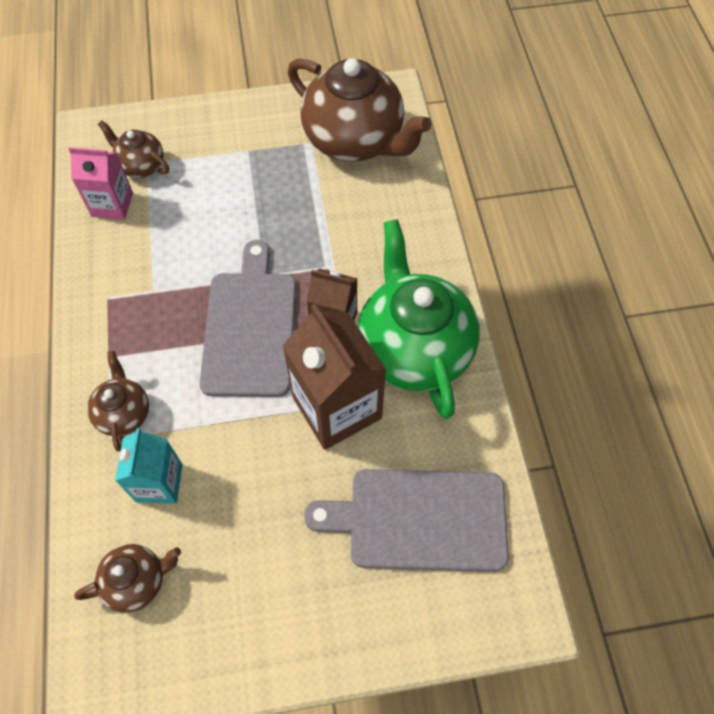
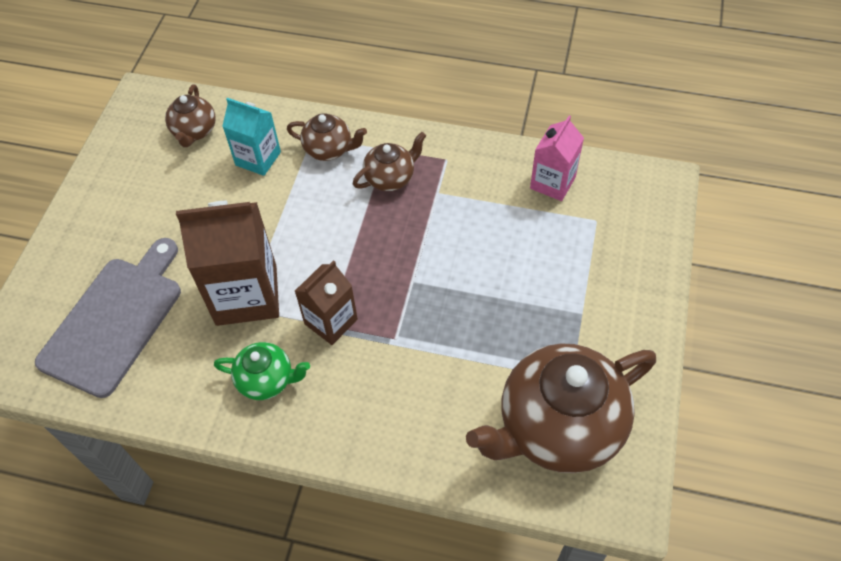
camera: 115 degrees right, 5 degrees down
brown teapot [98,120,169,178] -> brown teapot moved to [353,132,426,191]
grey cutting board [199,240,296,397] -> none
green teapot [358,219,480,419] -> green teapot [214,342,310,400], size x0.48

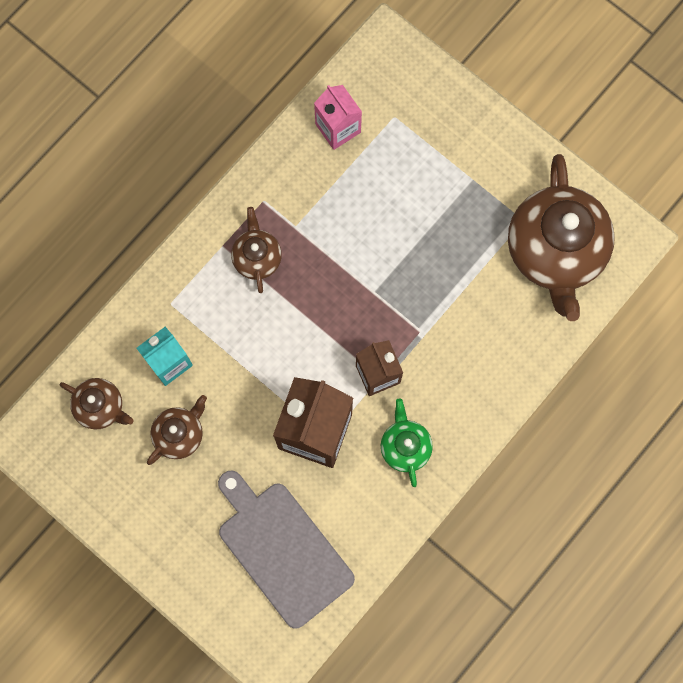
camera: 65 degrees left, 20 degrees up
green teapot [214,342,310,400] -> green teapot turned 45 degrees counterclockwise [381,398,433,487]
brown teapot [287,113,367,161] -> brown teapot moved to [147,395,207,465]

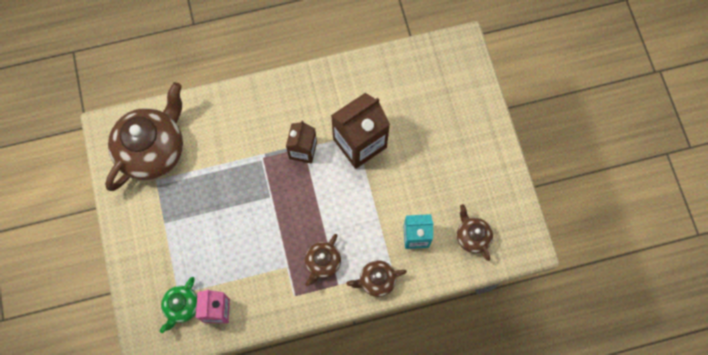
camera: 145 degrees left, 5 degrees down
brown teapot [147,395,207,465] -> brown teapot moved to [346,260,407,297]
grey cutting board [218,471,355,629] -> none
green teapot [381,398,433,487] -> green teapot moved to [160,277,197,333]

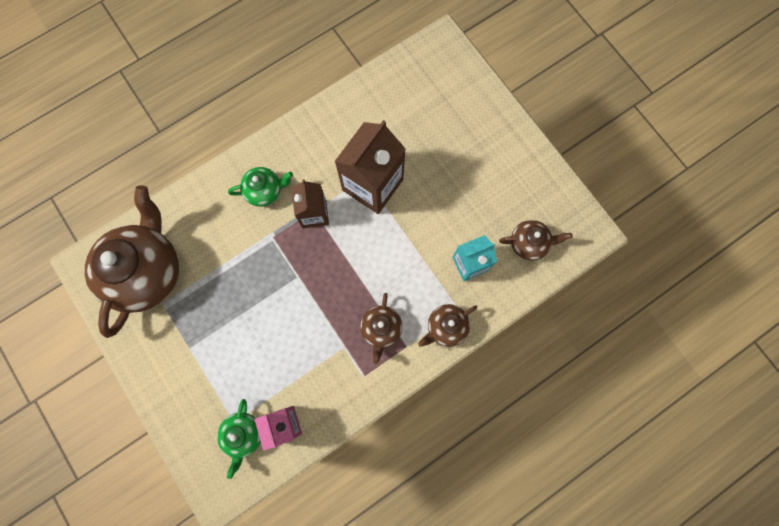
camera: 20 degrees left, 5 degrees up
brown teapot [457,204,493,261] -> brown teapot turned 135 degrees clockwise [499,220,572,261]
none -> green teapot [228,167,293,207]

